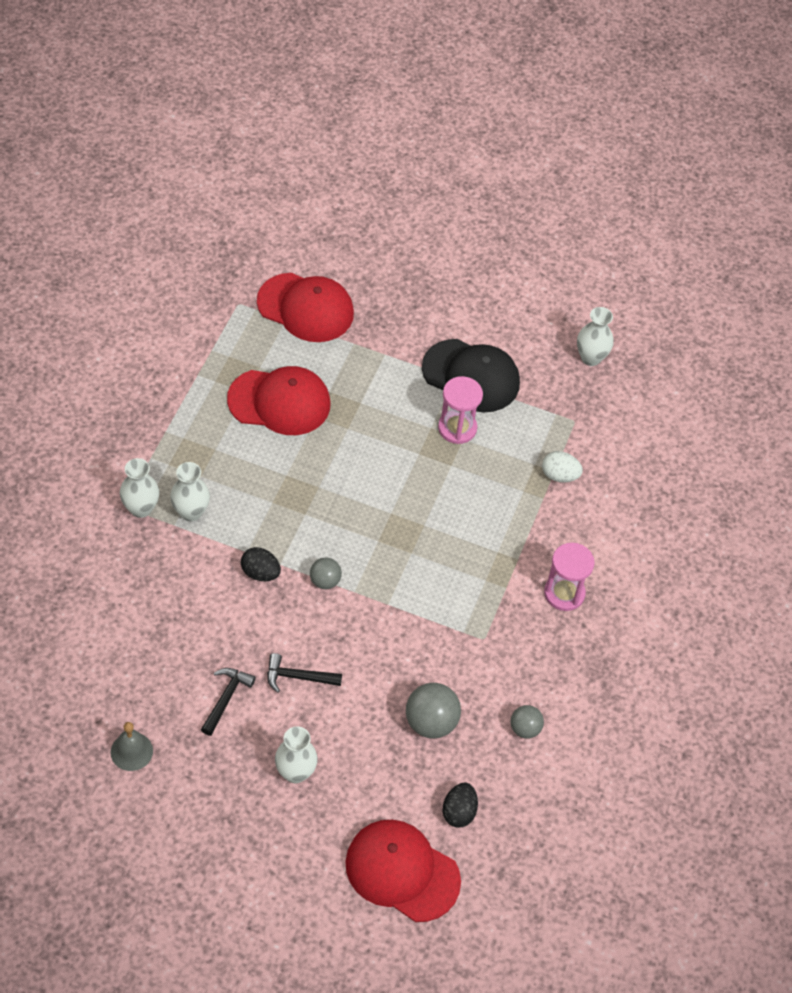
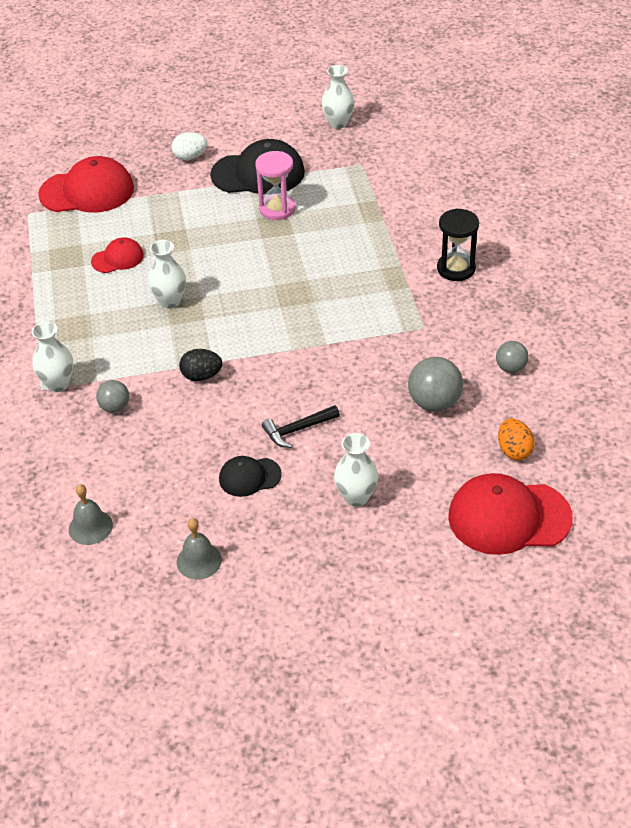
camera: 25 degrees left, 10 degrees down
white vase [170,462,210,521] -> white vase moved to [148,240,186,309]
black hammer [201,668,256,736] -> black cap [219,456,282,497]
red cap [227,366,330,435] -> red cap [91,237,144,273], size x0.53
grey ball [310,557,342,589] -> grey ball moved to [96,380,129,413]
black egg [443,783,478,828] -> orange egg [498,418,535,460]
white egg [542,451,583,482] -> white egg moved to [172,132,207,160]
pink hourglass [544,543,595,611] -> black hourglass [437,209,479,281]
none -> grey bell [69,484,113,545]

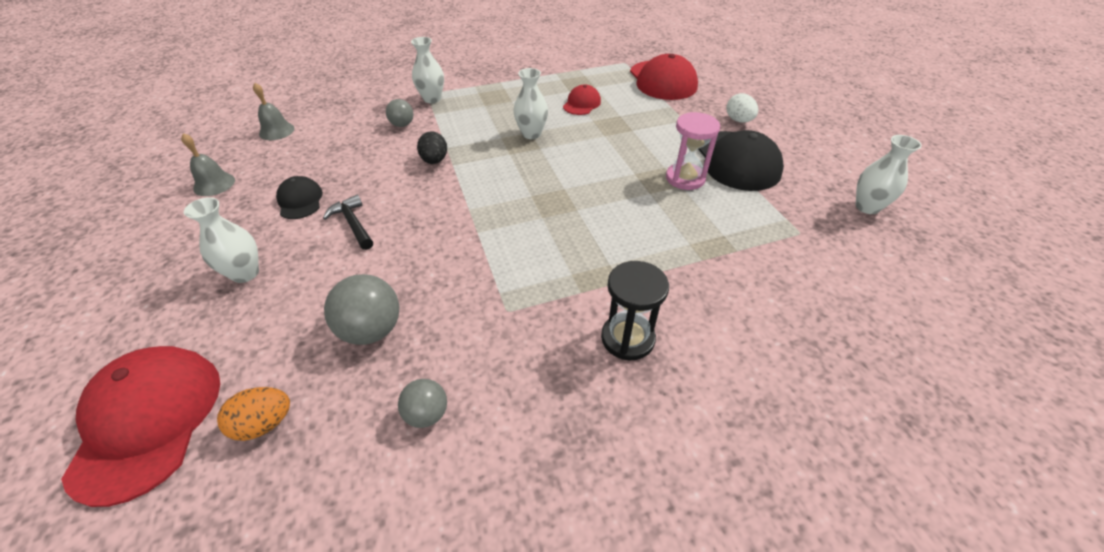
camera: 80 degrees right, 0 degrees up
red cap [91,237,144,273] -> red cap turned 120 degrees counterclockwise [563,84,601,115]

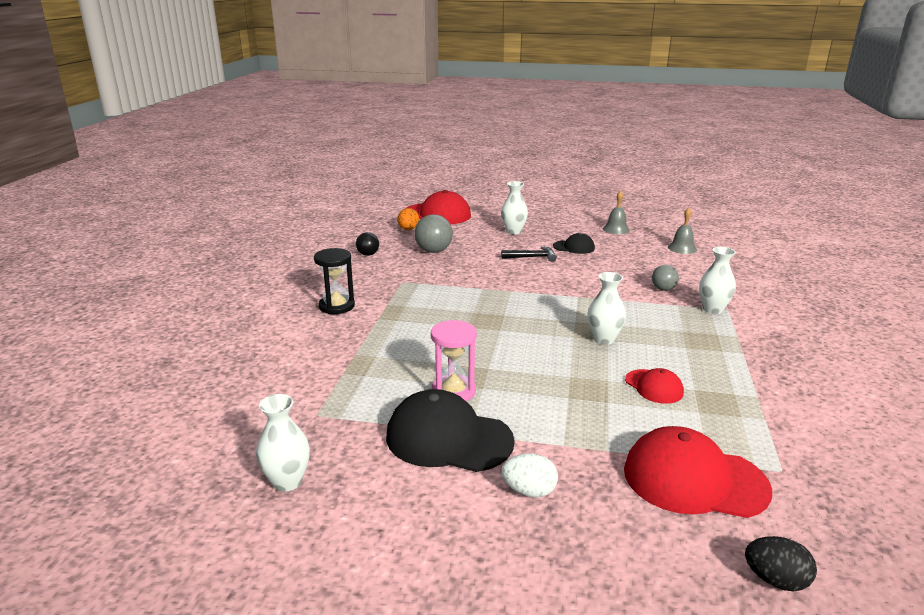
camera: 120 degrees right, 20 degrees down
grey ball [398,379,447,428] -> black ball [356,232,379,256]
black egg [417,131,447,164] -> black egg moved to [745,536,817,591]

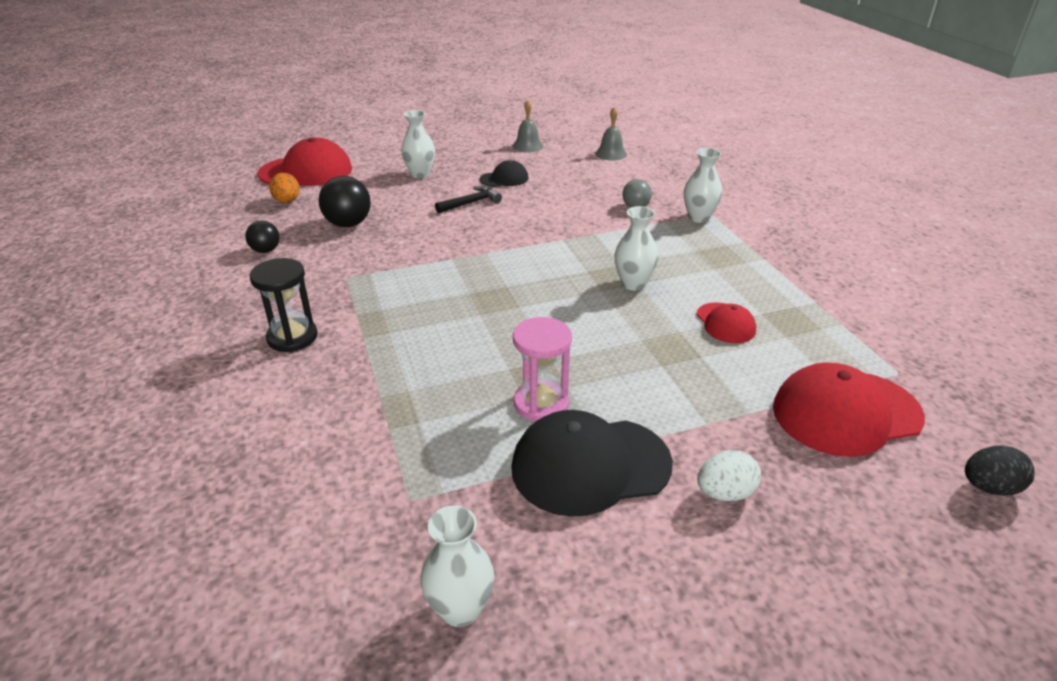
camera: 30 degrees left, 10 degrees up
grey ball [415,214,453,253] -> black ball [318,176,371,227]
red cap [625,368,684,404] -> red cap turned 45 degrees clockwise [696,302,756,343]

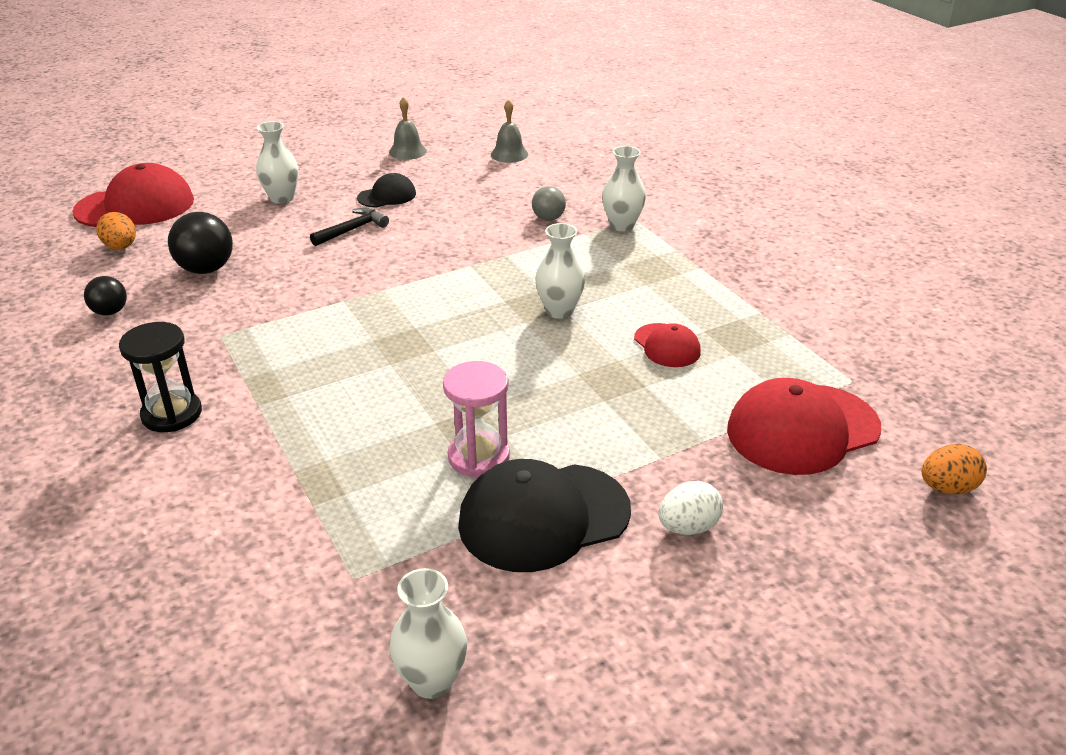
camera: 10 degrees left, 0 degrees up
black egg [965,446,1035,496] -> orange egg [922,444,987,494]

